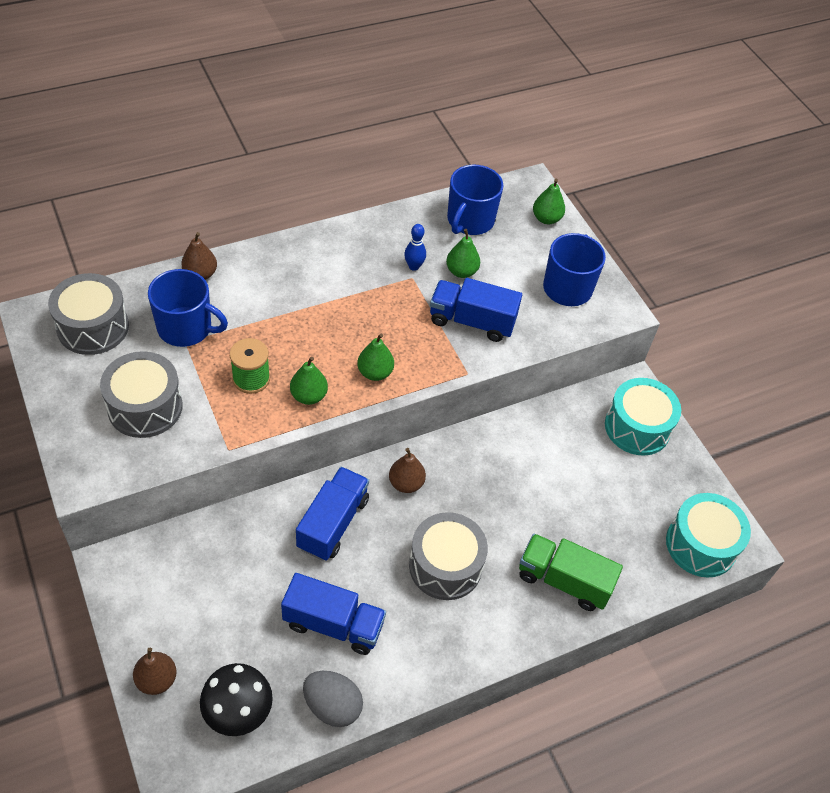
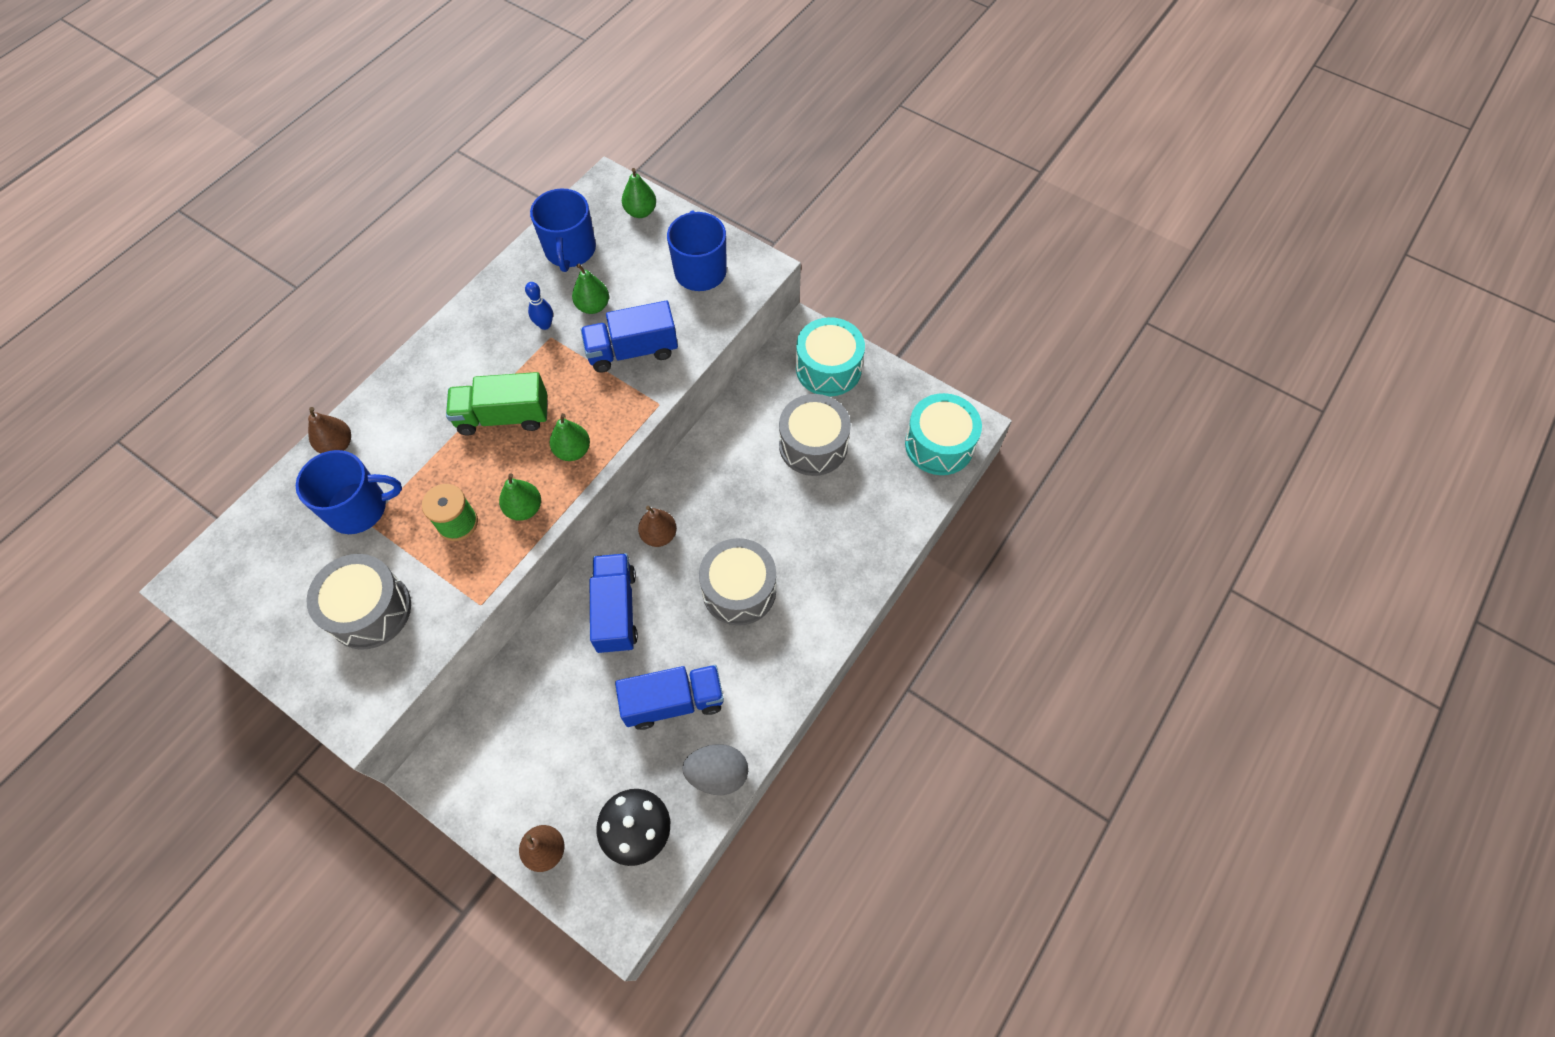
camera: 25 degrees left, 10 degrees up
grey drum [48,273,129,355] -> grey drum moved to [779,394,851,476]
green truck [519,534,623,611] -> green truck moved to [446,372,548,436]

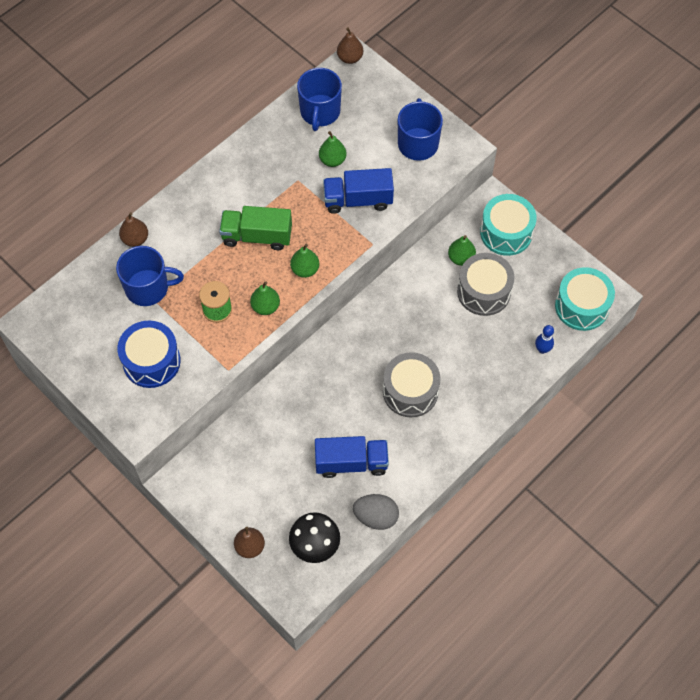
camera: 10 degrees right, 0 degrees up
grey drum [306,554,411,650] -> blue drum [117,320,181,388]
blue bowling pin [525,282,553,330] -> blue bowling pin moved to [535,325,554,354]
blue truck [590,553,638,654] -> none
green pear [622,168,656,218] -> green pear moved to [448,235,476,266]
brown pear [638,506,677,547] -> brown pear moved to [337,27,363,64]

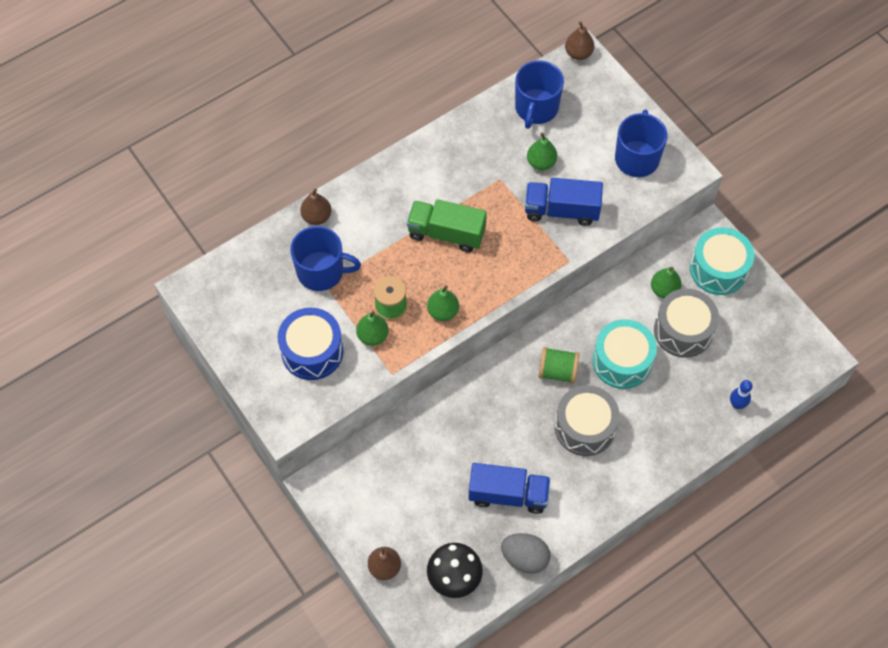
camera: 10 degrees right, 0 degrees up
green pear [290,244,319,278] -> green pear moved to [356,311,389,346]
turquoise drum [555,267,615,331] -> turquoise drum moved to [593,319,657,389]
none -> green spool [538,347,579,384]

